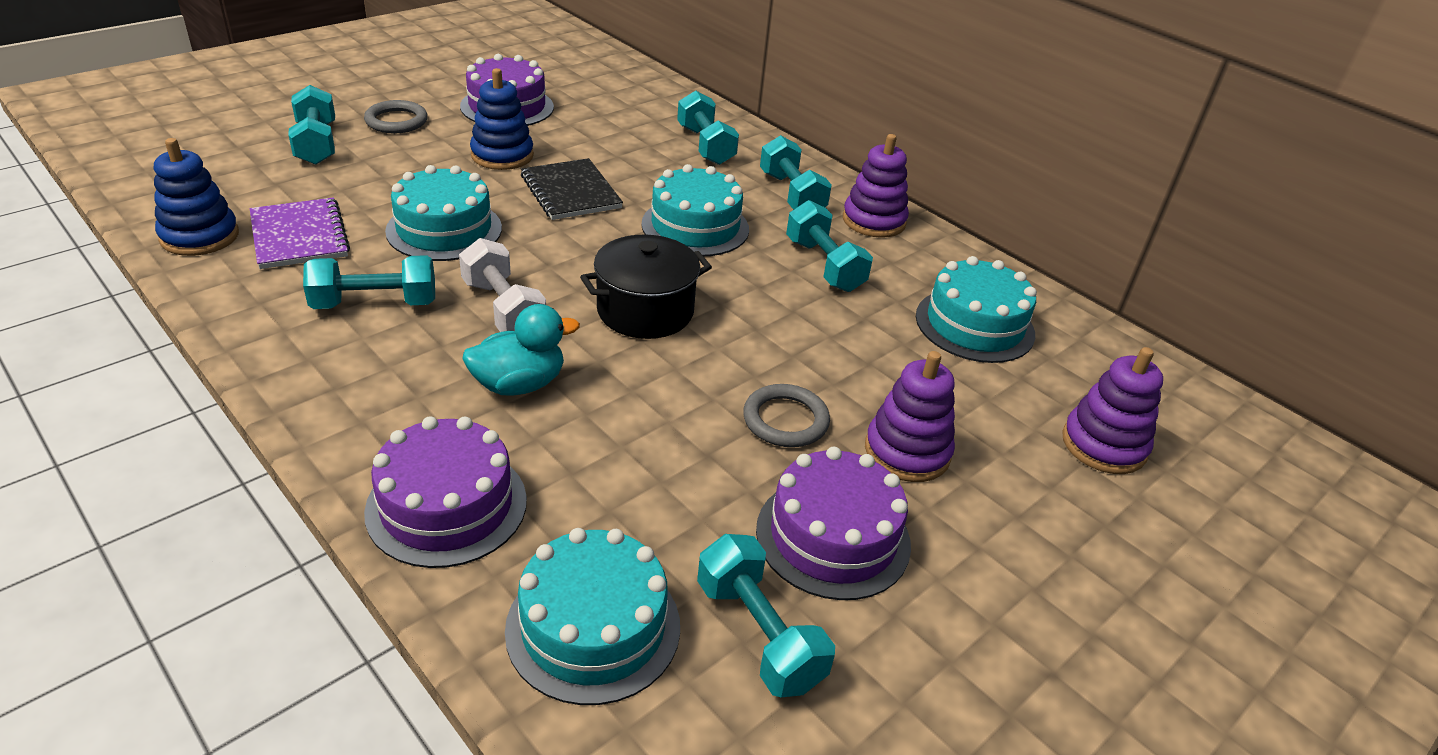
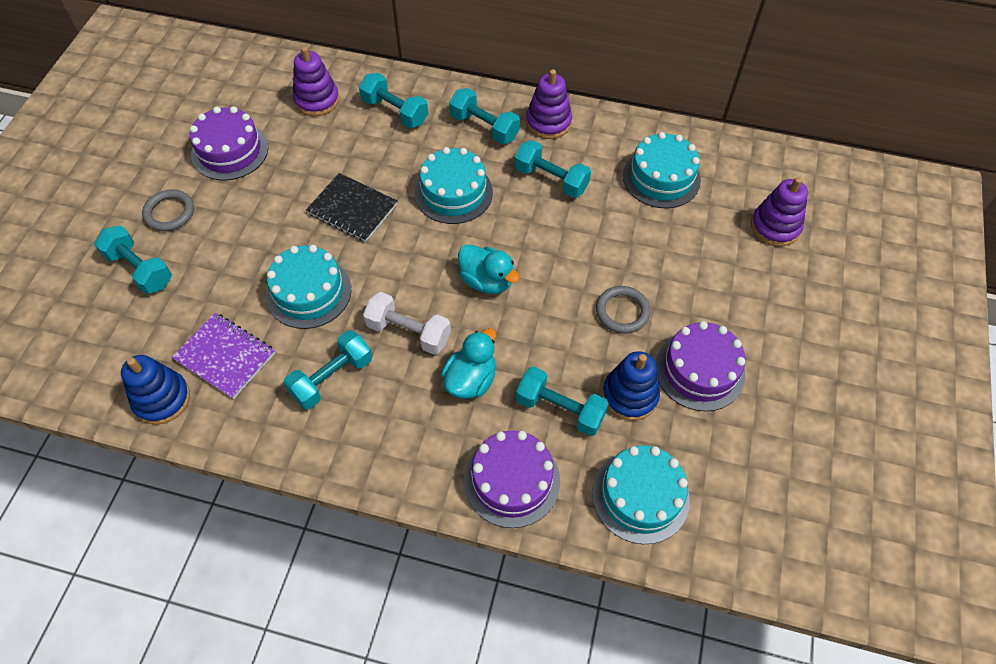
camera: 30 degrees left, 20 degrees up
blue stacking toy [470,68,534,170] -> blue stacking toy moved to [602,351,660,421]
black pot [580,235,712,339] -> turquoise duck [458,244,520,294]
turquoise dumbbell [697,534,835,697] -> turquoise dumbbell moved to [516,367,609,436]
purple stacking toy [865,351,955,482] -> purple stacking toy moved to [293,47,339,116]

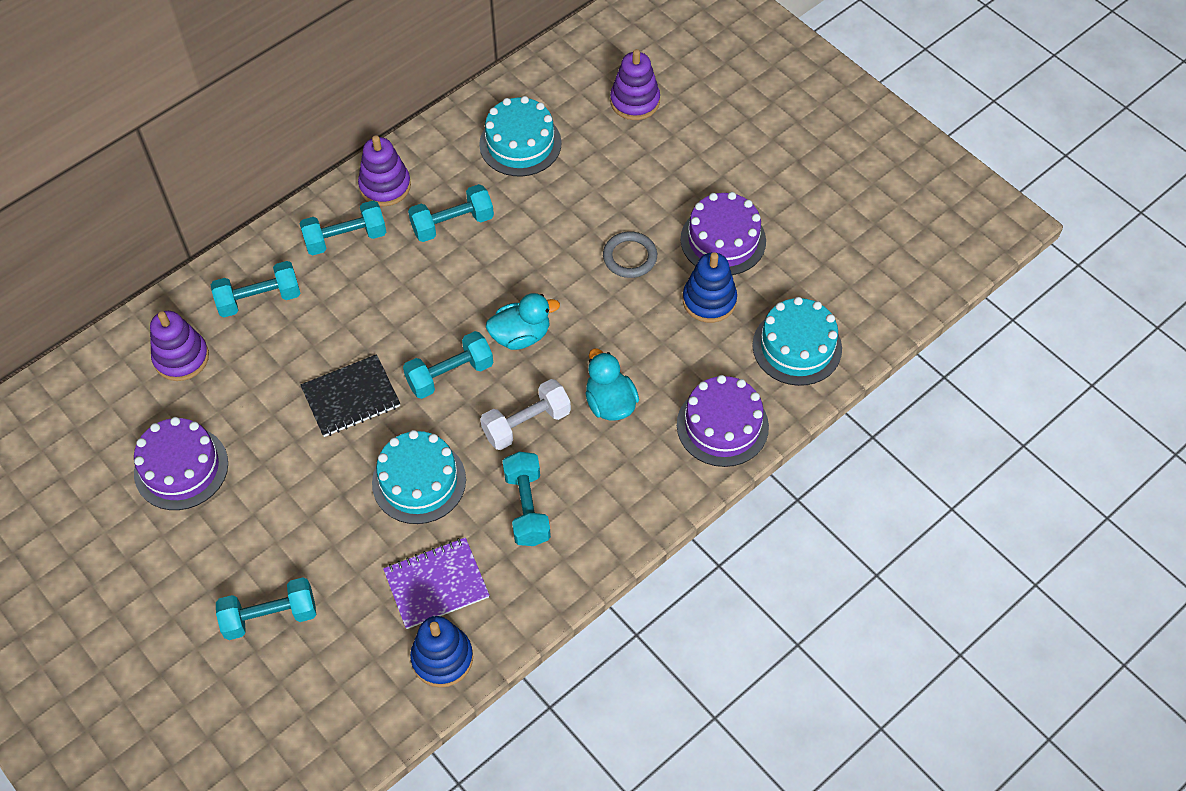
camera: 55 degrees left, 0 degrees up
grey ring [142,189,194,231] -> none
turquoise cake [414,147,493,224] -> none
turquoise dumbbell [516,367,609,436] -> turquoise dumbbell moved to [403,331,493,399]

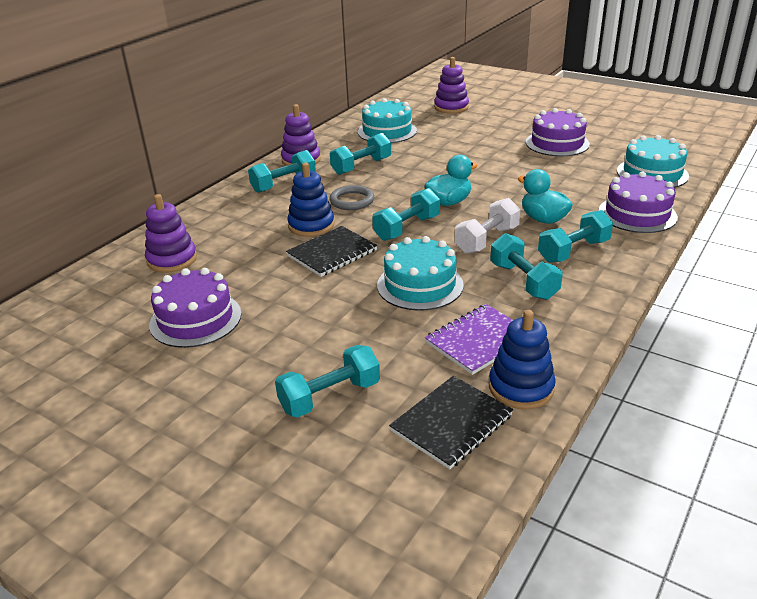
camera: 15 degrees left, 25 degrees down
turquoise dumbbell [211,261,301,317] -> turquoise dumbbell moved to [538,210,613,263]
grey ring [603,232,657,278] -> grey ring moved to [329,185,374,210]
blue stacking toy [683,252,737,323] -> blue stacking toy moved to [287,163,335,237]
none -> black notebook [389,376,513,469]

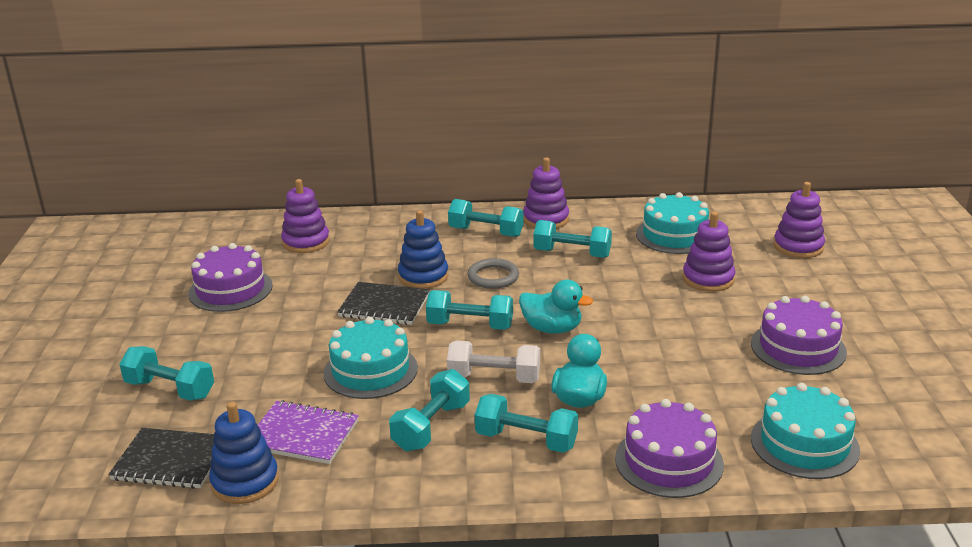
camera: 55 degrees right, 5 degrees down
none -> purple stacking toy [683,212,735,292]

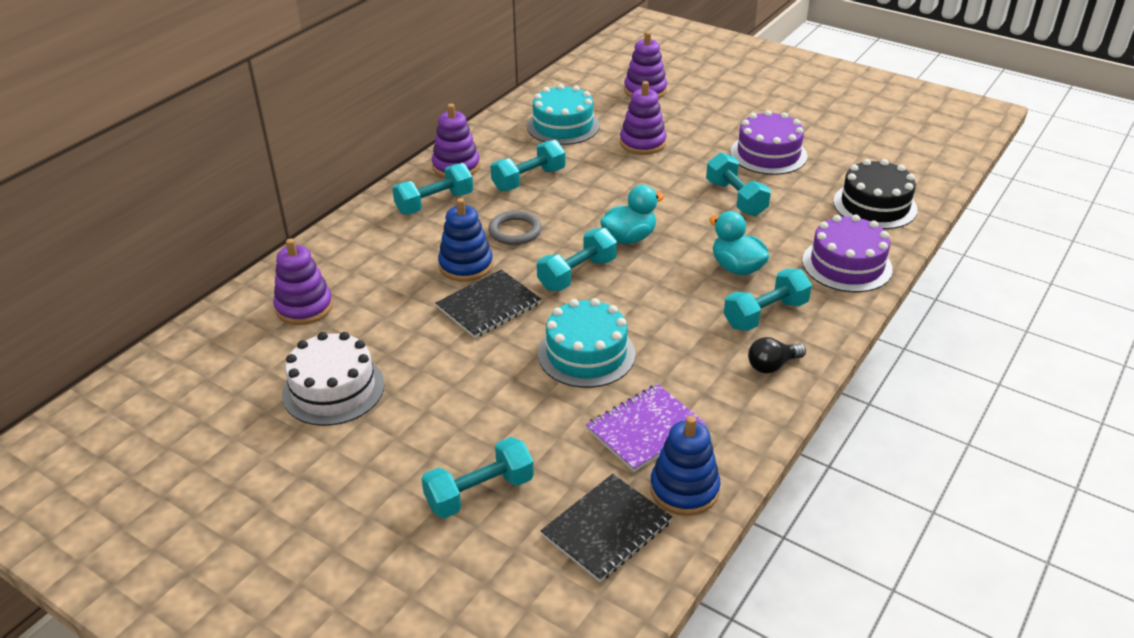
camera: 55 degrees left, 10 degrees up
purple cake [188,243,273,312] -> white cake [282,332,385,426]
turquoise dumbbell [389,369,470,451] -> turquoise dumbbell moved to [706,152,771,216]
white dumbbell [447,341,540,383] -> none
turquoise cake [751,383,860,479] -> black cake [833,159,918,229]
none -> black light bulb [748,337,806,374]

